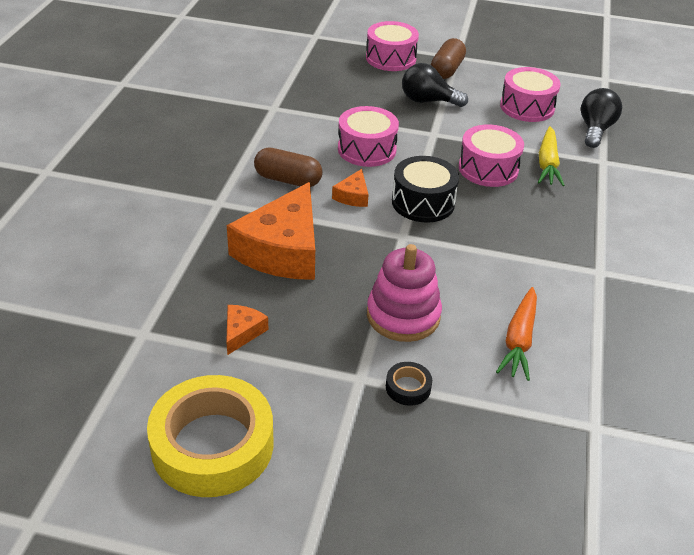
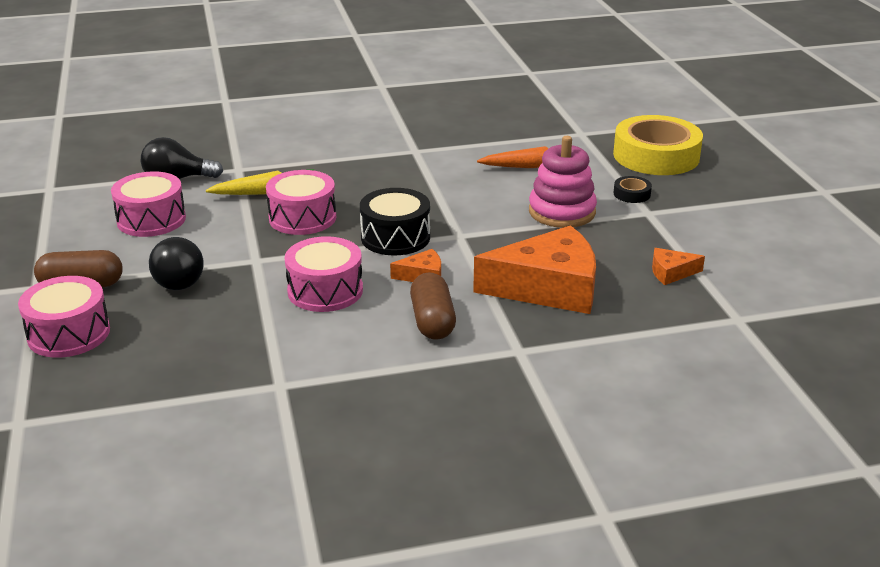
camera: 115 degrees left, 10 degrees down
yellow tape [147,375,273,497] -> yellow tape moved to [613,115,703,175]

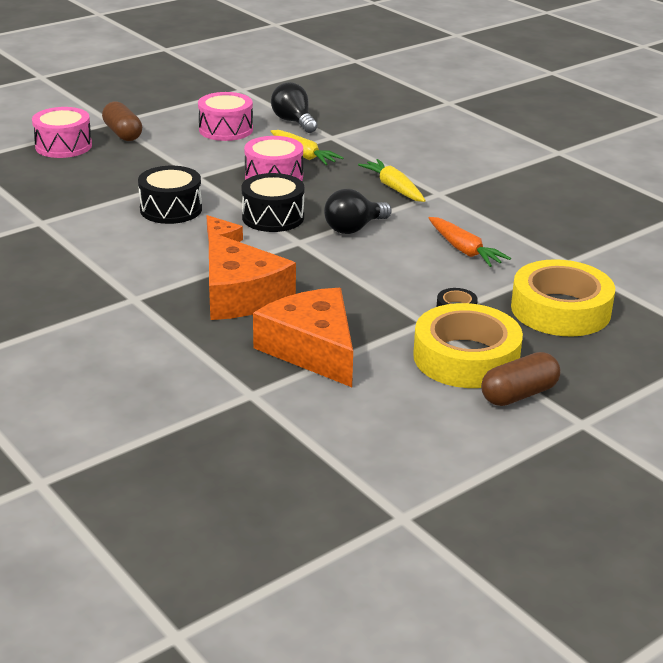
camera: 65 degrees right, 0 degrees up
black light bulb [149,237,203,290] -> black light bulb moved to [324,189,392,234]
pink drum [285,236,363,312] -> black drum [138,166,202,224]
brown capsule [410,273,456,340] -> brown capsule moved to [481,352,560,406]
pink stacking toy [529,136,597,228] -> none
orange cheese [652,248,705,285] -> orange cheese [253,288,353,387], size x2.30
none -> yellow carrot [358,159,426,202]
none -> yellow tape [413,303,523,388]

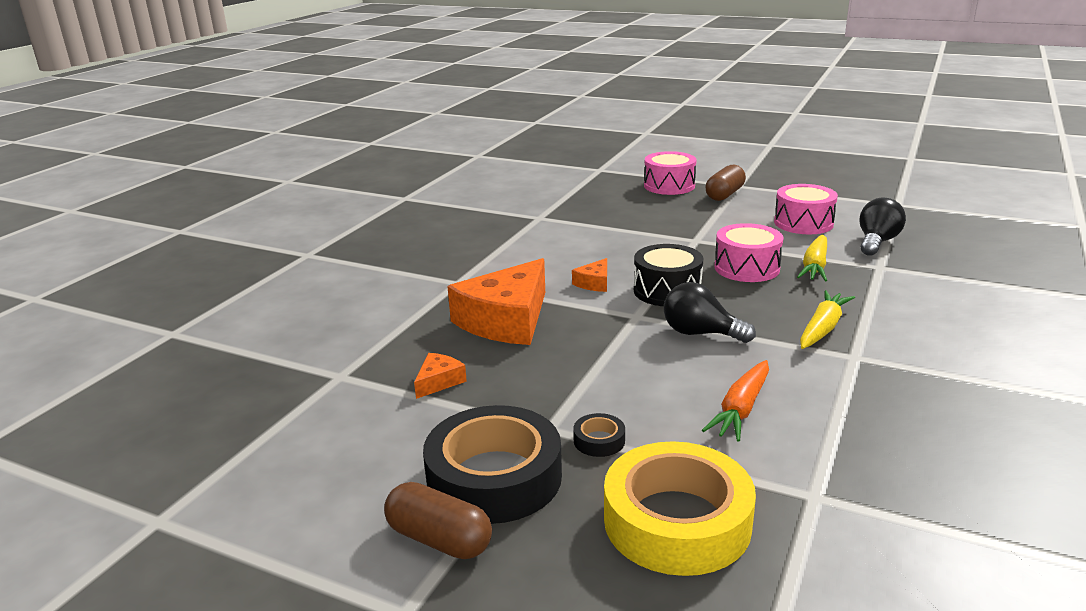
camera: 65 degrees right, 5 degrees down
black drum [138,166,202,224] -> none
orange cheese [253,288,353,387] -> orange cheese [414,353,467,399], size x0.43
yellow tape [413,303,523,388] -> black tape [423,405,562,524]

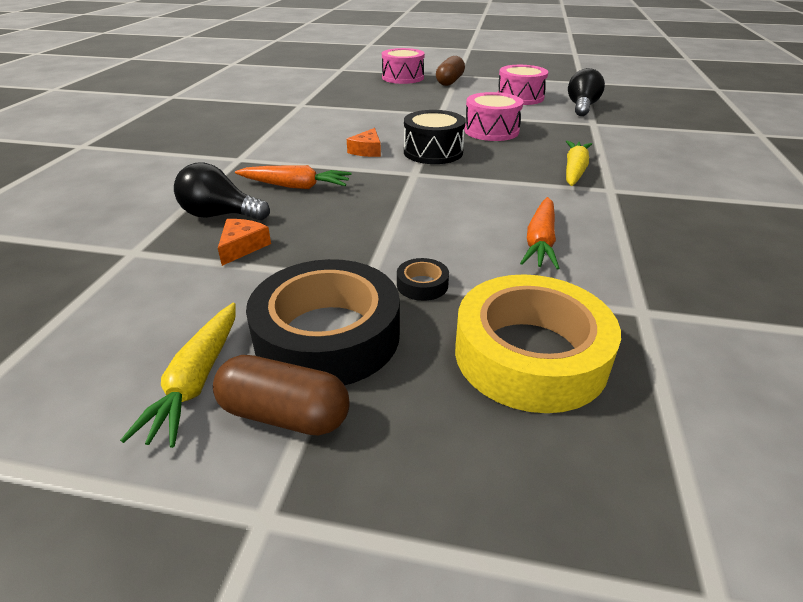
camera: 15 degrees left, 10 degrees up
orange cheese [447,258,545,345] -> orange carrot [235,165,352,189]
black light bulb [664,282,756,343] -> black light bulb moved to [174,163,270,220]
yellow carrot [797,235,827,281] -> yellow carrot moved to [120,303,235,448]

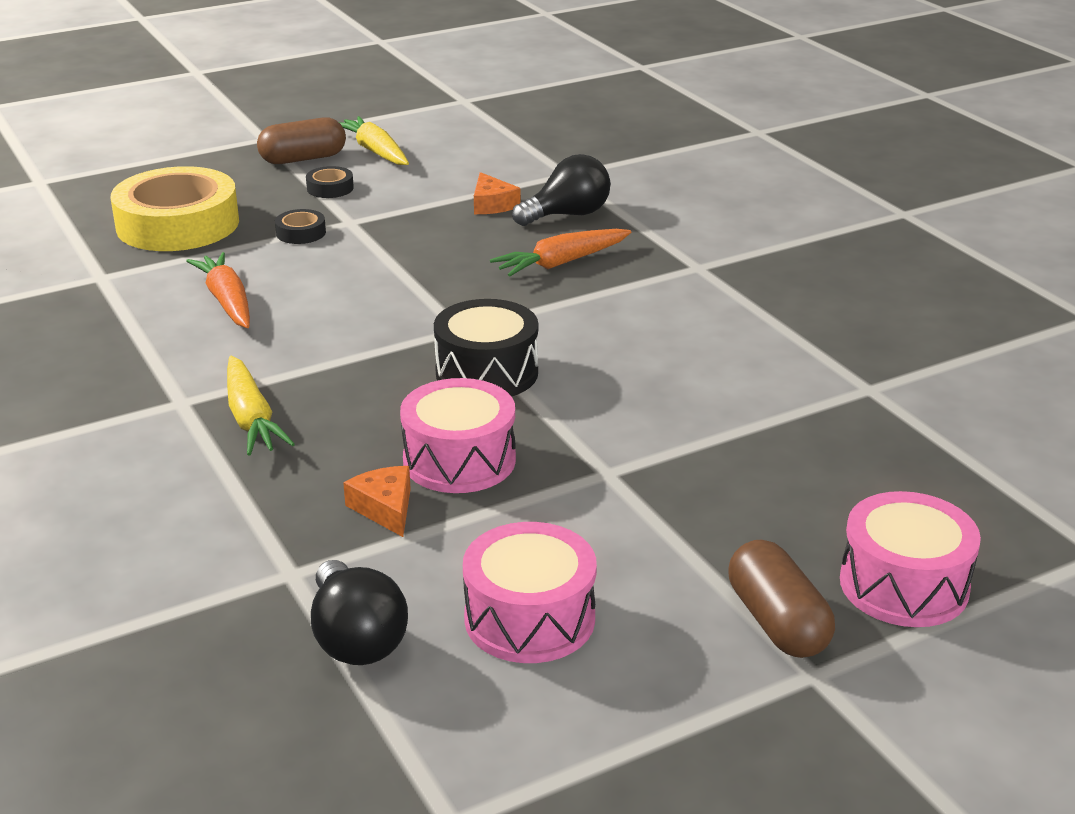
camera: 140 degrees right, 5 degrees down
black tape [246,259,400,385] -> black tape [306,166,354,198], size x0.40
orange cheese [347,128,381,157] -> orange cheese moved to [343,466,411,537]

